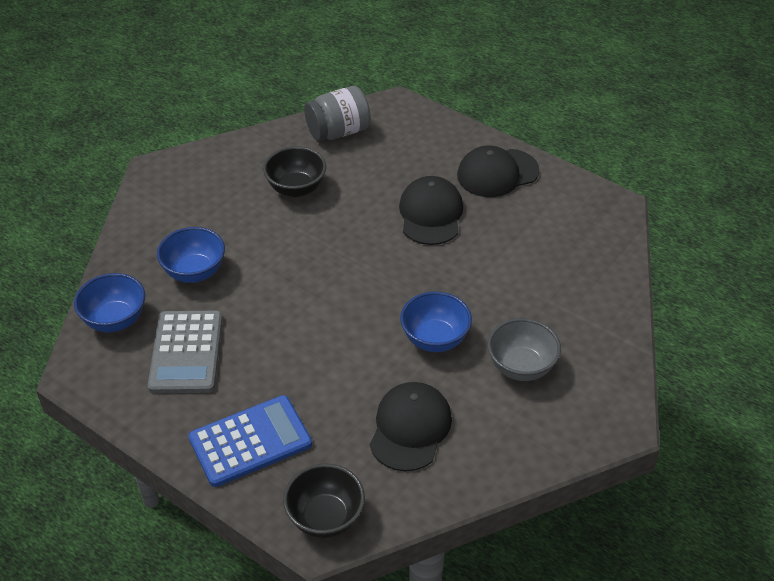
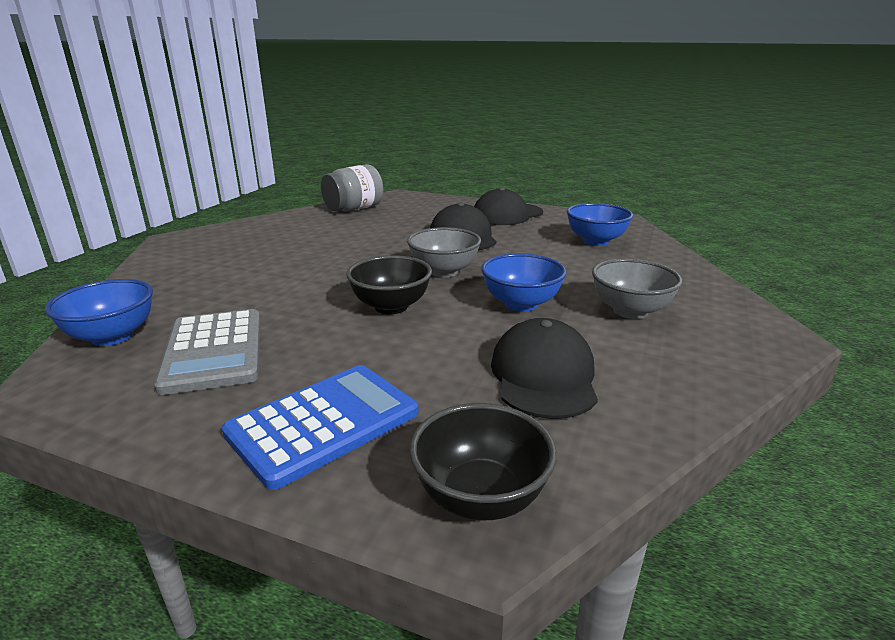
camera: 15 degrees left, 20 degrees down
blue bowl [157,227,225,283] -> blue bowl moved to [567,203,633,246]
black bowl [263,146,326,197] -> black bowl moved to [346,255,432,314]
none -> grey bowl [407,227,481,277]

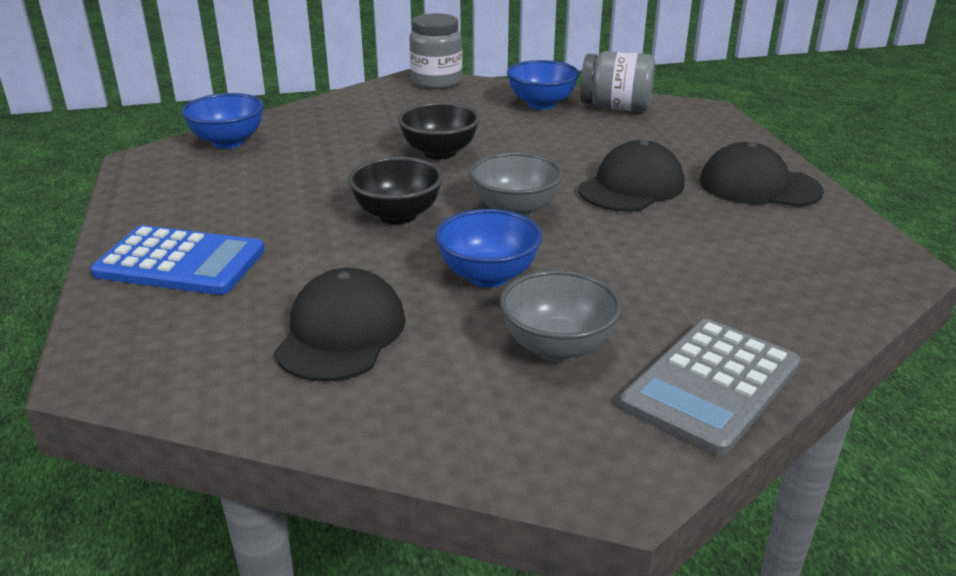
camera: 55 degrees right, 5 degrees up
grey calculator [154,309,260,395] -> grey calculator moved to [619,319,801,456]
black bowl [409,403,557,520] -> black bowl moved to [398,102,480,160]
black cap [491,318,598,419] -> black cap turned 45 degrees counterclockwise [274,268,406,382]
blue bowl [567,203,633,246] -> blue bowl moved to [507,60,579,110]
none -> grey jar [409,13,462,89]

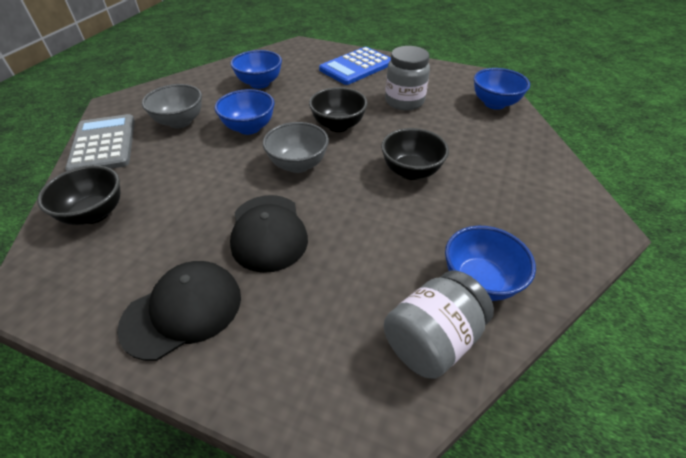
camera: 125 degrees right, 15 degrees up
black cap [274,268,406,382] -> blue bowl [230,50,282,89]
grey jar [409,13,462,89] -> grey jar moved to [385,46,430,111]
none -> black bowl [37,165,120,225]

